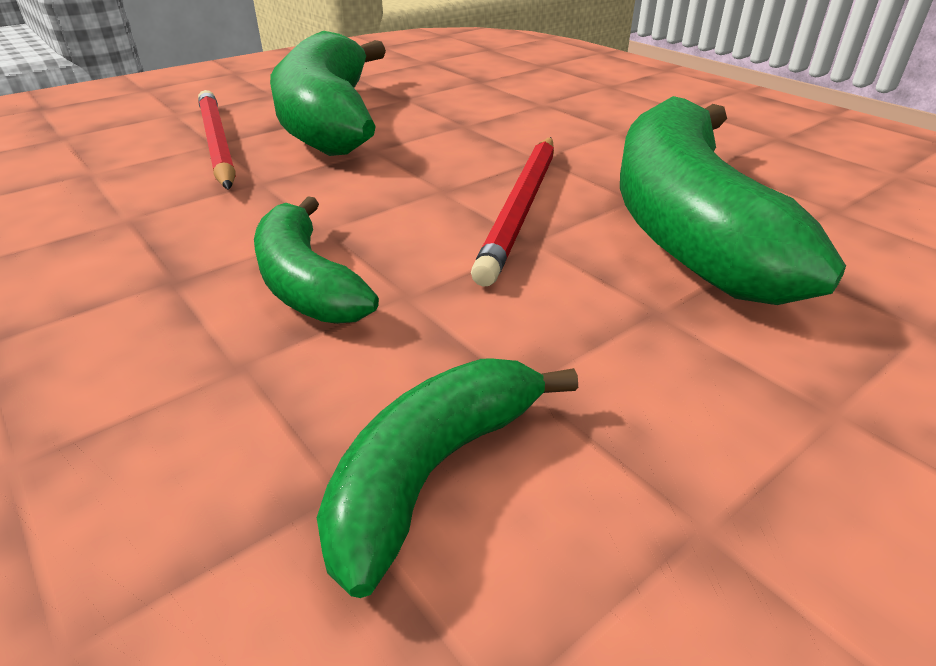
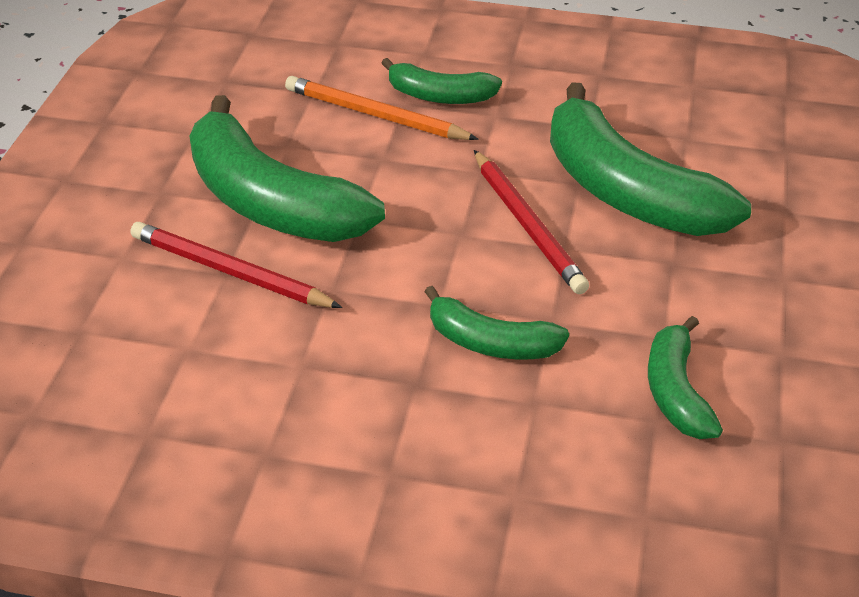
camera: 40 degrees left, 5 degrees up
none -> orange pencil [285,76,479,140]
none -> green banana [382,58,502,104]

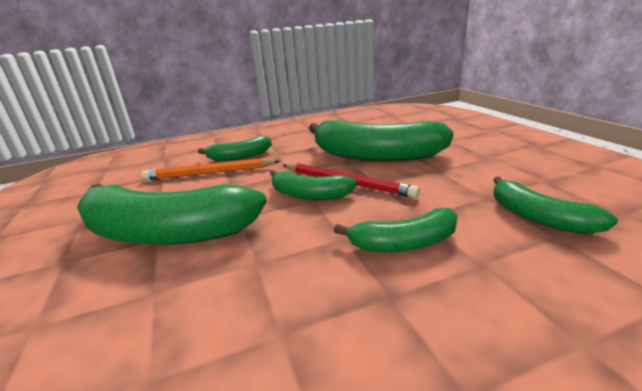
camera: 30 degrees left, 15 degrees down
red pencil [130,222,342,308] -> none
none -> green banana [270,170,357,200]

